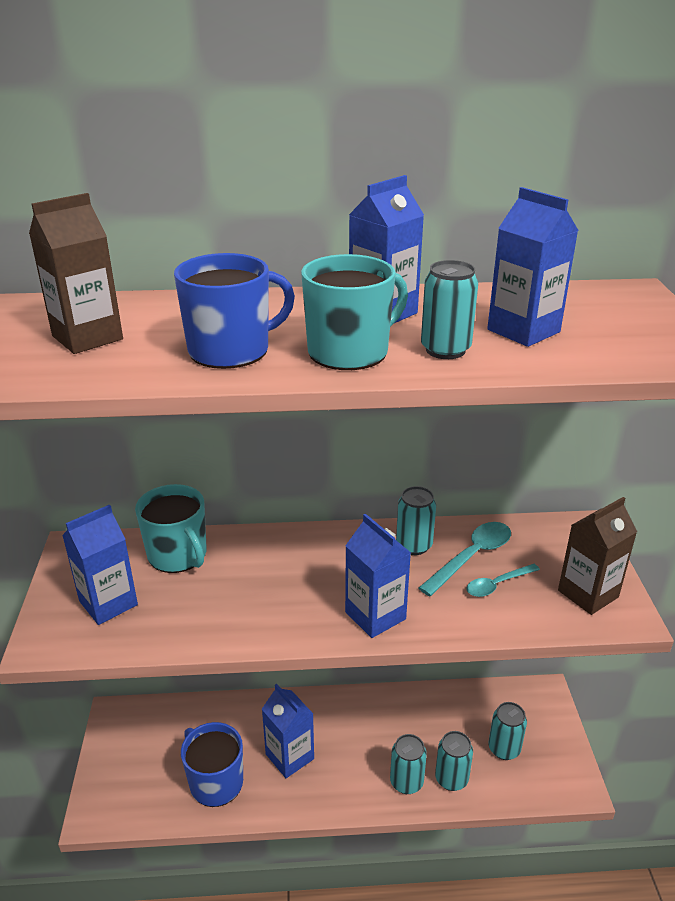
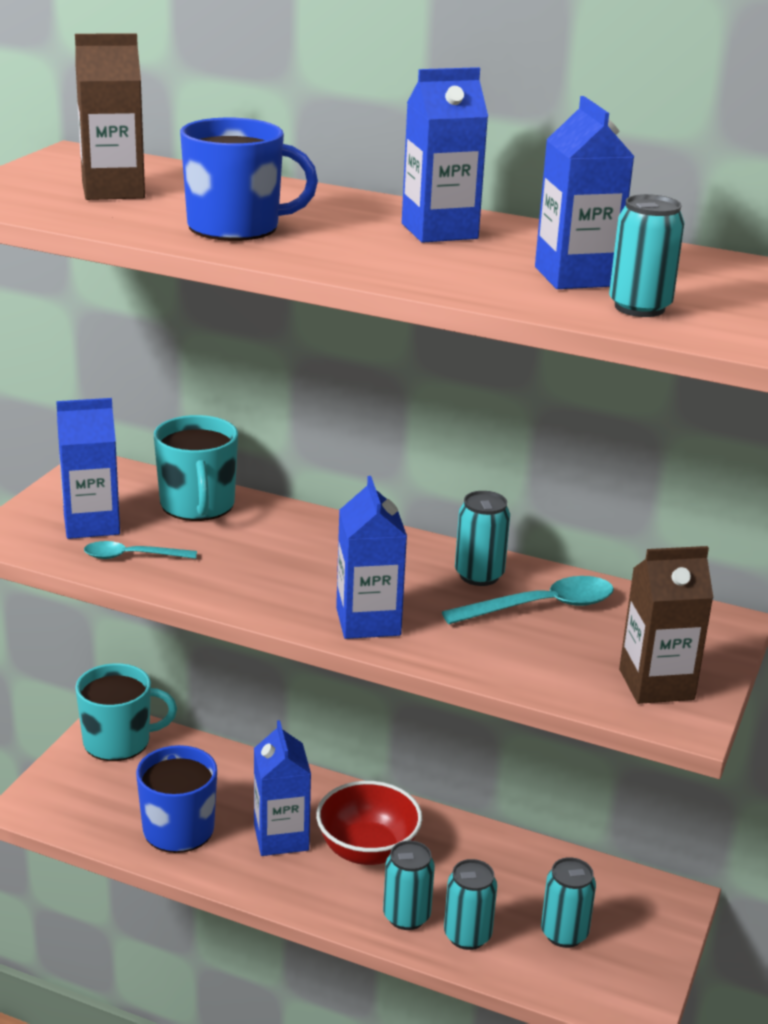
camera: 25 degrees right, 5 degrees down
turquoise mug [301,254,408,370] -> turquoise mug moved to [75,663,177,761]
turquoise can [421,260,478,359] -> turquoise can moved to [609,194,685,317]
turquoise spoon [466,564,540,597] -> turquoise spoon moved to [84,541,197,559]
none -> red bowl [316,781,422,865]

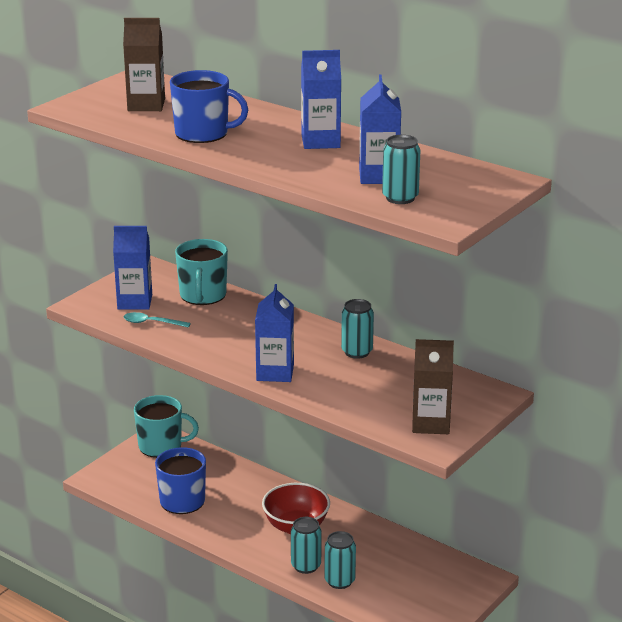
camera: 15 degrees right, 0 degrees up
blue carton [254,720,311,856] -> none
turquoise spoon [442,576,614,624] -> none
turquoise can [541,857,596,948] -> none

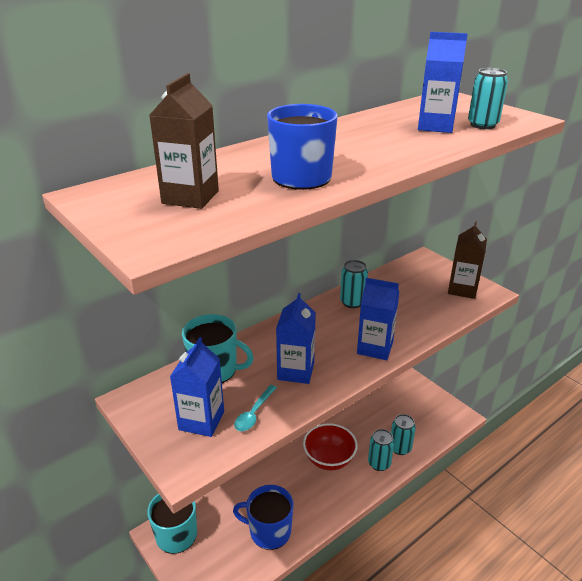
camera: 75 degrees left, 5 degrees up
blue carton [301,50,341,149] -> blue carton moved to [276,293,316,384]

